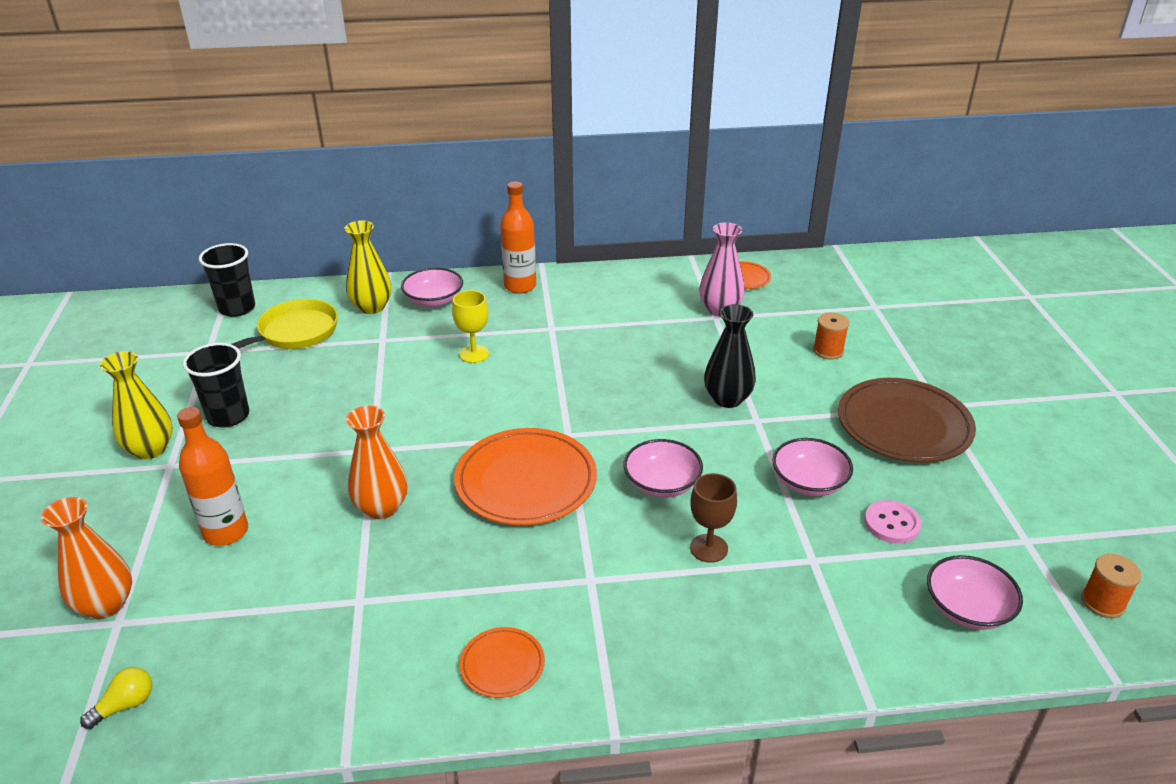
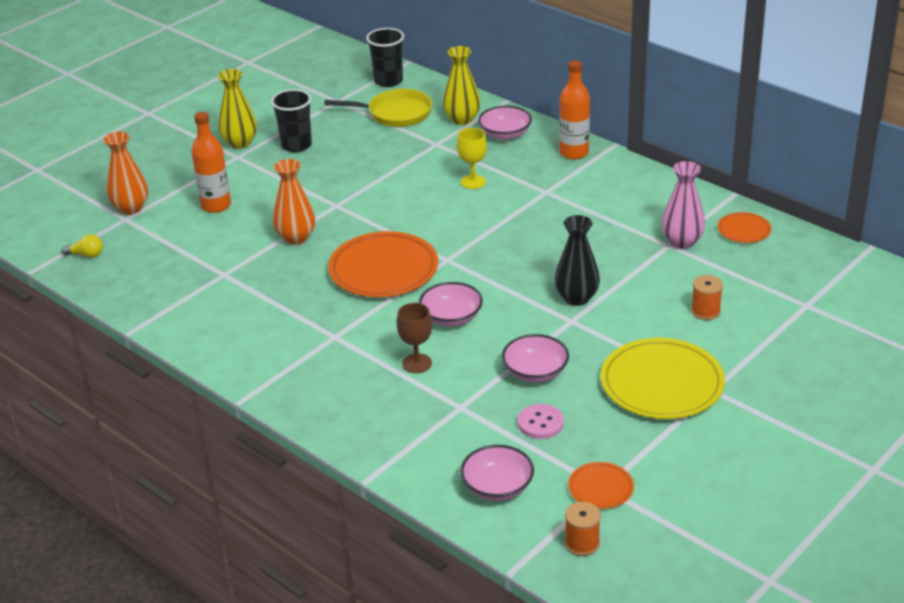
camera: 50 degrees right, 0 degrees up
orange plate [459,627,545,698] -> orange plate moved to [568,462,634,509]
brown plate [838,378,976,463] -> yellow plate [601,338,725,419]

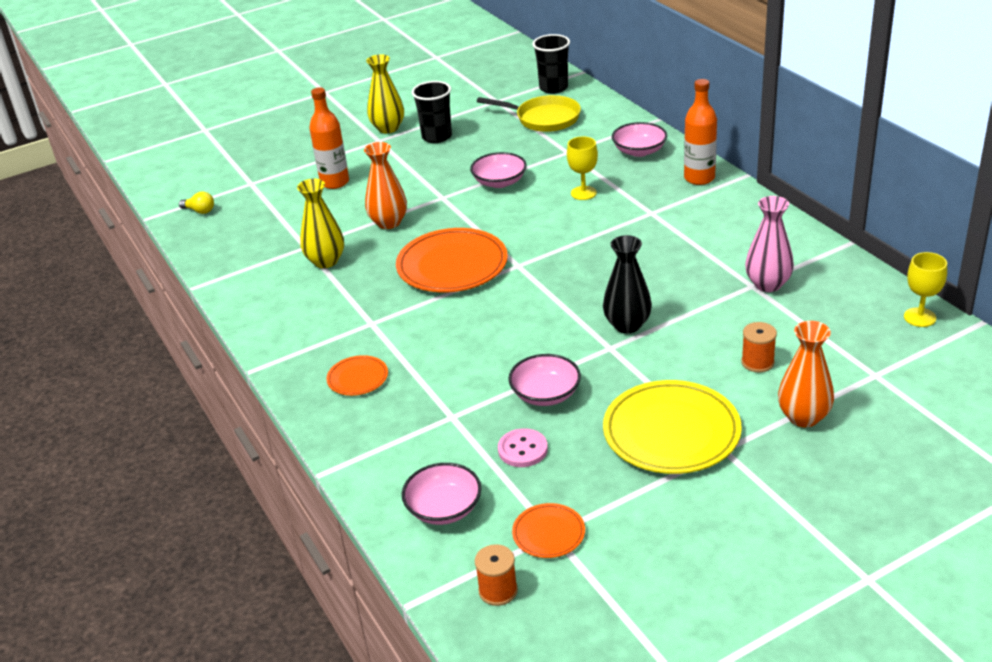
camera: 20 degrees right, 0 degrees up
orange vase [103,131,148,215] -> orange vase moved to [778,321,834,427]
brown goblet [397,303,432,373] -> none
pink bowl [419,282,483,326] -> pink bowl moved to [470,152,527,188]
yellow vase [443,46,480,125] -> yellow vase moved to [297,179,344,268]
orange plate [717,212,771,243] -> orange plate moved to [327,355,388,396]
none -> yellow goblet [904,252,947,327]

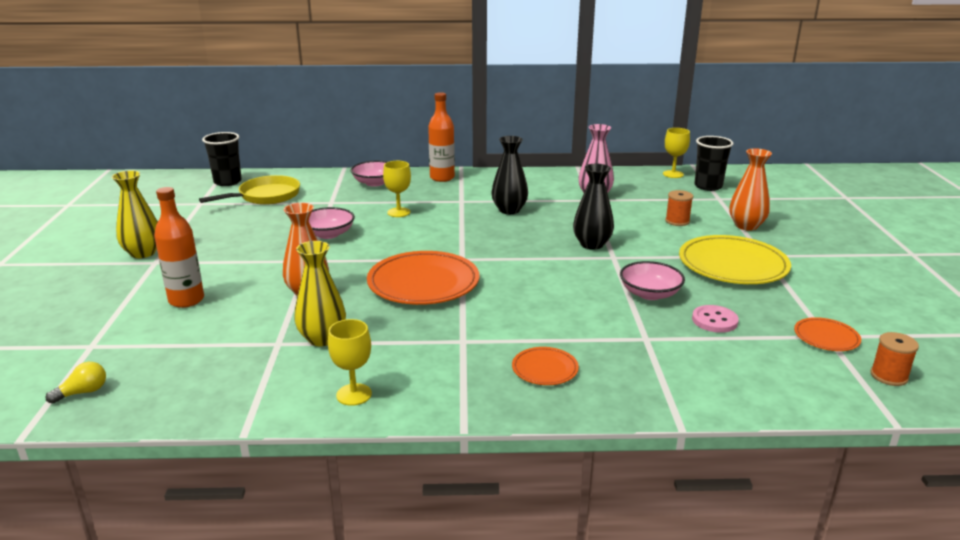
camera: 65 degrees left, 10 degrees down
pink bowl [402,463,481,525] -> none
black cup [412,81,452,143] -> black cup moved to [695,136,733,191]
none -> yellow goblet [328,319,372,406]
none -> black vase [491,136,528,214]

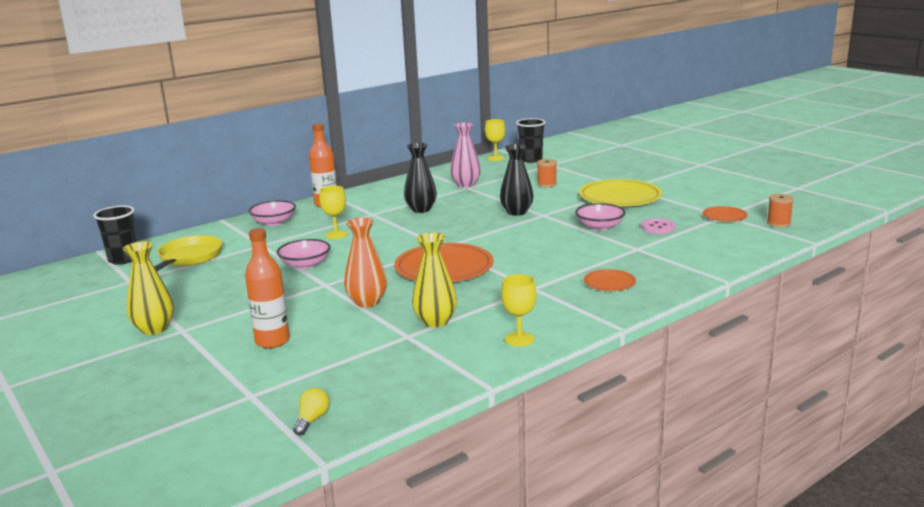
camera: 35 degrees left, 5 degrees down
orange vase [730,148,772,231] -> none

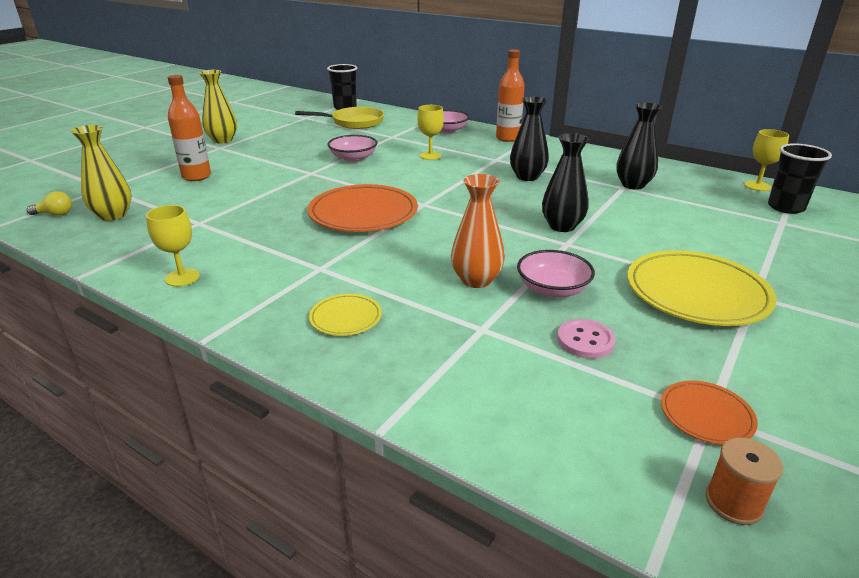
camera: 70 degrees right, 10 degrees up
orange vase [344,218,387,308] -> orange vase moved to [451,174,505,288]
yellow vase [412,233,457,328] -> yellow vase moved to [70,125,132,221]
pink vase [450,123,481,187] -> black vase [616,102,662,189]
orange spool [537,159,557,187] -> none
orange plate [584,269,636,291] -> yellow plate [309,294,382,336]

